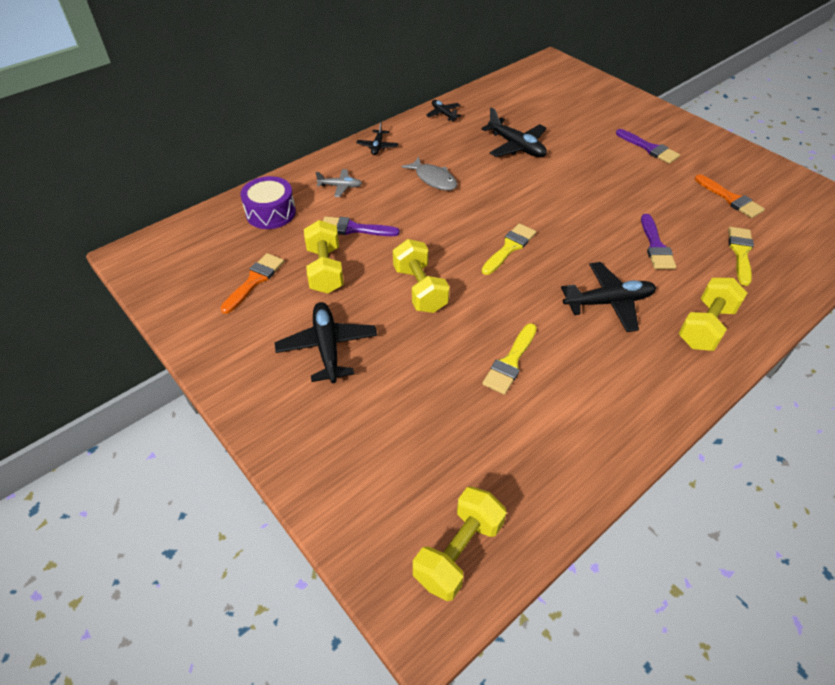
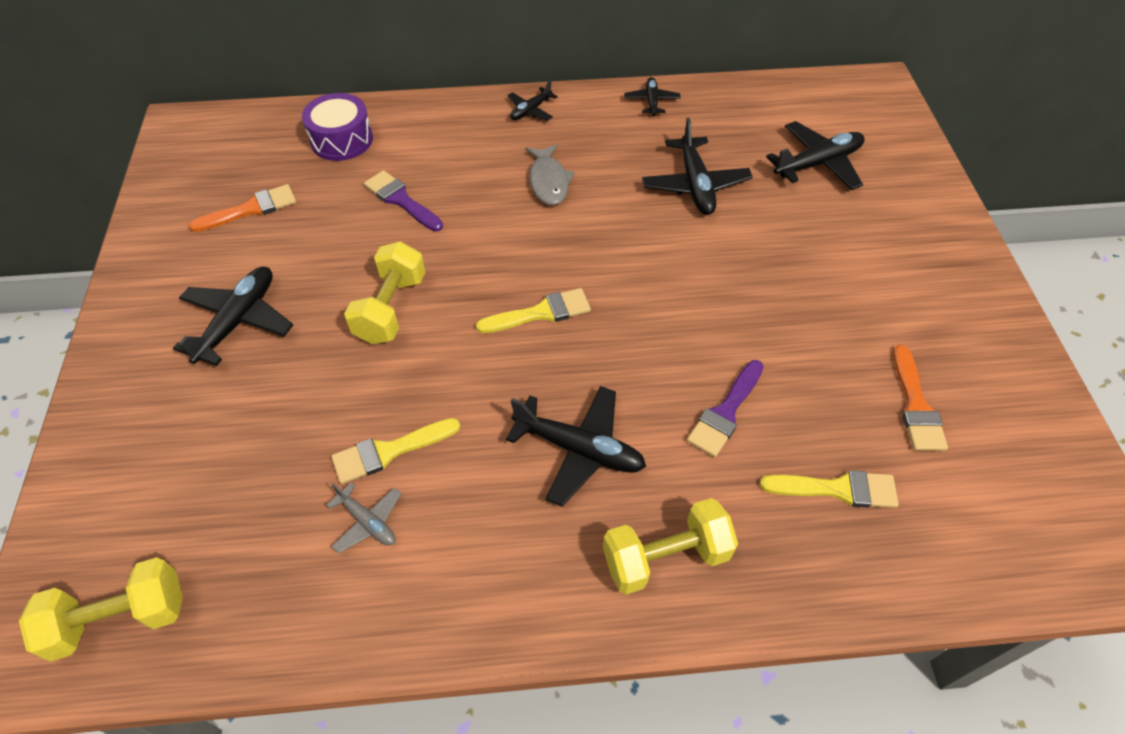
camera: 35 degrees right, 5 degrees up
yellow dumbbell [304,220,344,293] -> none
grey plane [315,169,362,197] -> grey plane moved to [326,482,401,553]
purple brush [616,129,680,164] -> none
yellow brush [728,227,754,286] -> yellow brush turned 45 degrees clockwise [760,470,899,508]
none -> black plane [766,121,865,190]

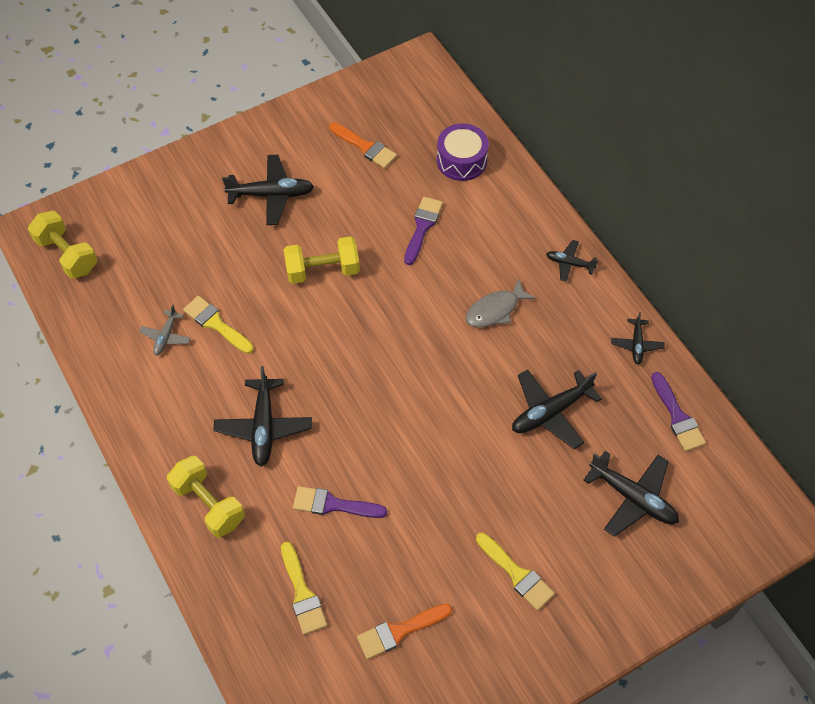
camera: 65 degrees right, 5 degrees up
yellow brush [476,288,591,333] -> yellow brush moved to [476,533,555,611]
black plane [624,77,681,116] -> black plane turned 120 degrees clockwise [611,312,664,364]
none -> purple brush [651,372,706,452]

